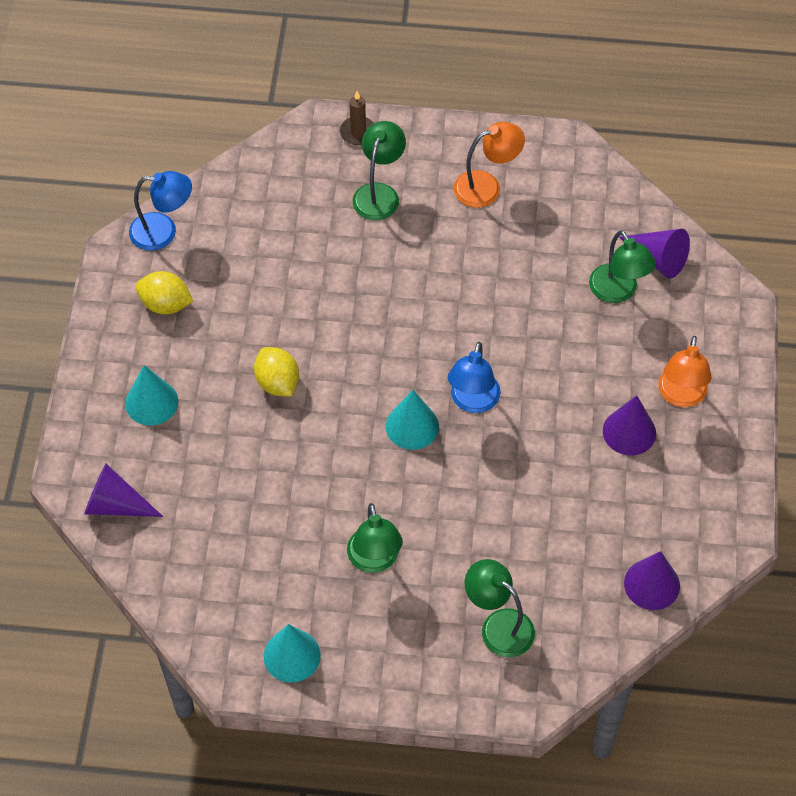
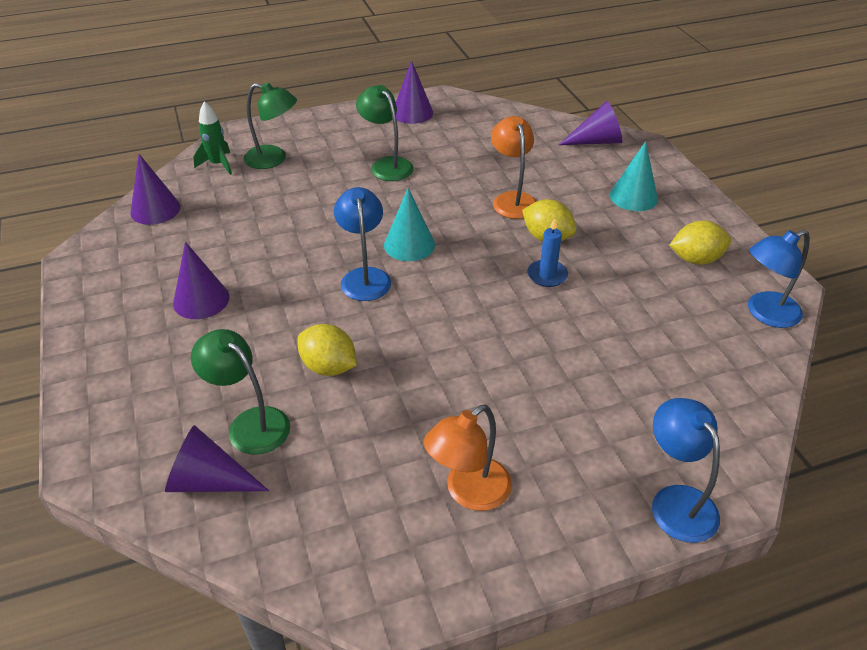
camera: 155 degrees right, 15 degrees down
turquoise cone [264,624,321,682] -> purple cone [396,60,433,124]
brown candle [340,91,374,145] -> blue lamp [652,398,720,543]
green lamp [353,121,406,220] -> none
orange lamp [658,336,712,407] -> orange lamp moved to [491,116,537,219]
none -> green rocket [193,101,232,175]
none -> yellow lemon [297,324,357,376]
none -> blue candle [527,218,568,287]

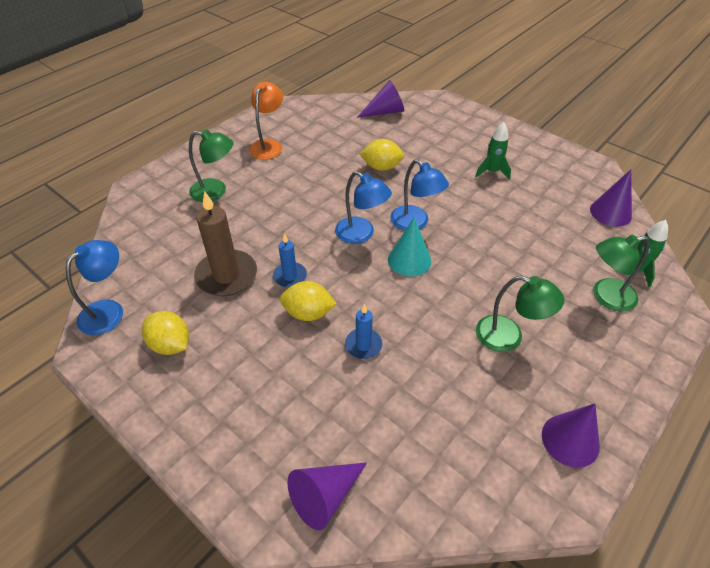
camera: 150 degrees right, 5 degrees up
purple cone [173,242,230,319] -> green rocket [475,122,511,180]
green lamp [191,329,290,455] -> green lamp moved to [189,129,233,202]
orange lamp [491,116,537,219] -> blue candle [345,304,383,359]
turquoise cone [610,141,658,211] -> none
blue lamp [652,398,720,543] -> blue lamp moved to [335,171,392,244]
yellow lemon [670,221,731,265] -> yellow lemon turned 75 degrees clockwise [142,311,189,355]
none -> brown candle [194,191,257,296]

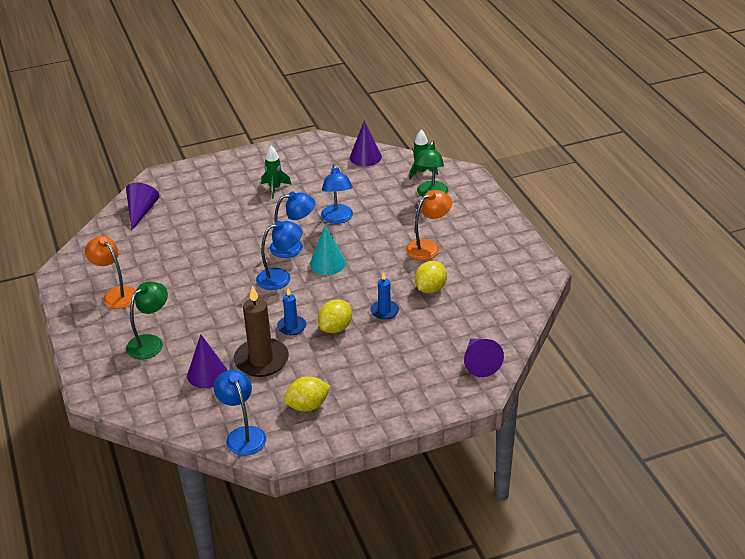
camera: 60 degrees left, 10 degrees down
yellow lemon [360,139,404,171] -> yellow lemon moved to [415,261,447,293]
green lamp [476,276,564,352] -> orange lamp [406,190,452,260]
purple cone [542,403,600,468] -> purple cone moved to [187,334,227,388]
none -> blue lamp [321,164,353,224]

